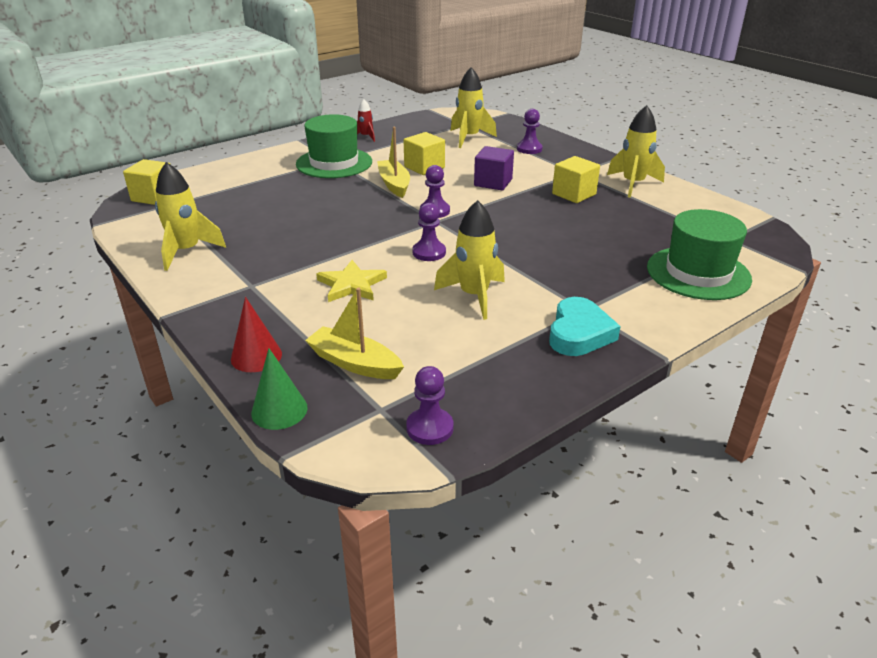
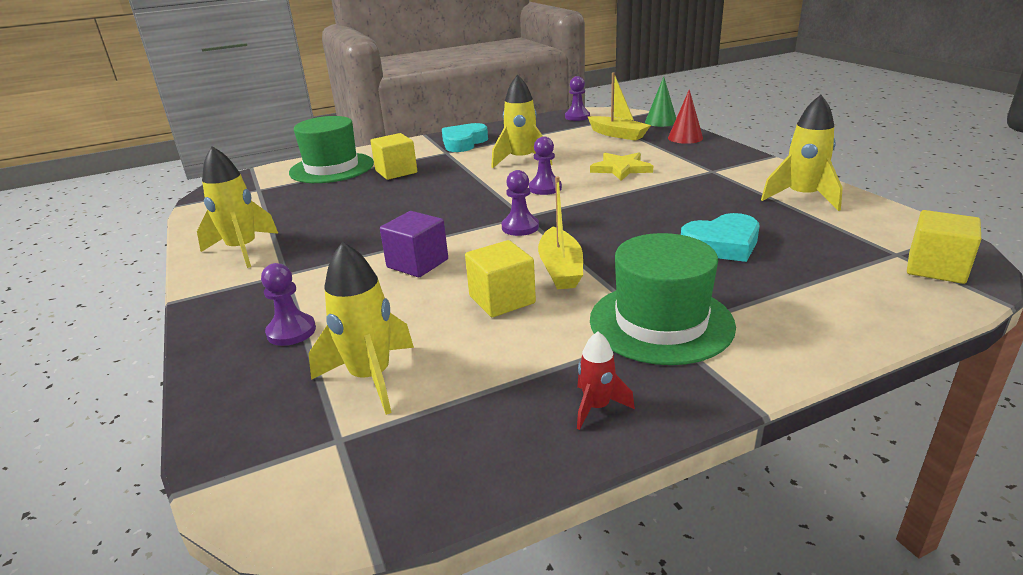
camera: 165 degrees left, 5 degrees down
yellow cube [552,156,600,203] -> yellow cube moved to [370,133,417,180]
none -> turquoise heart [681,213,760,262]

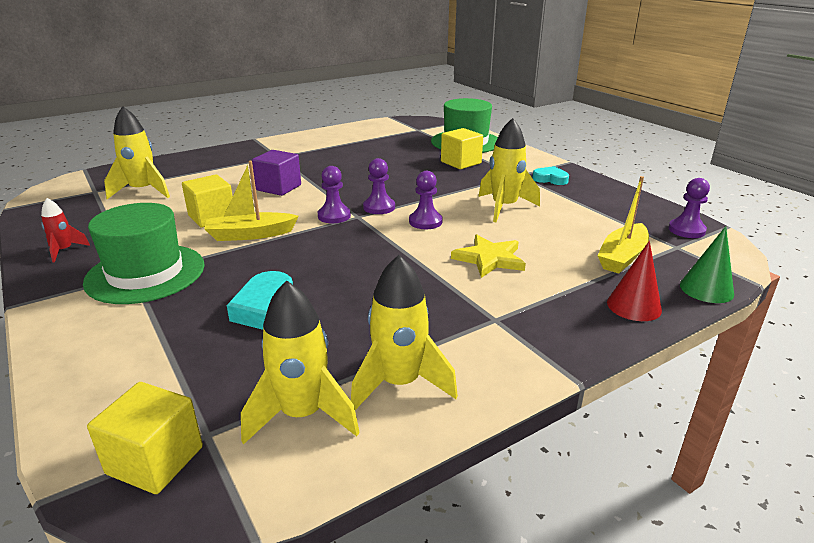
camera: 80 degrees right, 0 degrees up
yellow rocket [197,146,279,268] -> yellow rocket moved to [241,280,360,445]
purple pawn [261,263,316,346] -> purple pawn moved to [363,158,395,214]
turquoise heart [442,123,488,152] -> turquoise heart [532,166,569,185], size x0.62

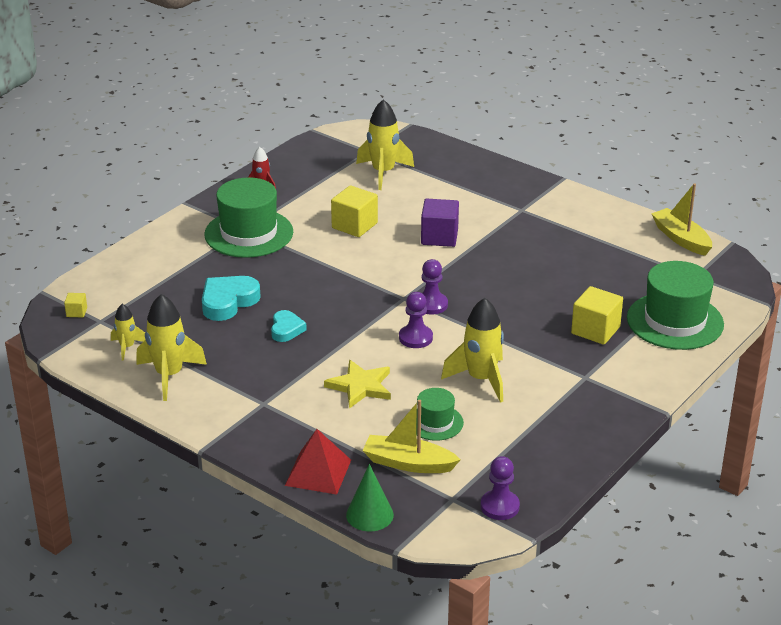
camera: 70 degrees right, 5 degrees up
yellow cube [87,382,203,494] -> yellow cube [64,293,87,317], size x0.49
yellow boat [205,161,299,241] -> yellow boat moved to [651,183,712,256]
yellow rocket [241,280,360,445] -> yellow rocket [111,304,145,361], size x0.55
purple pawn [318,166,351,223] -> none
turquoise heart [532,166,569,185] -> turquoise heart moved to [271,310,307,342]
red cone [607,241,662,321] -> red pyramid [285,429,351,495]
none -> green hat [416,388,464,441]

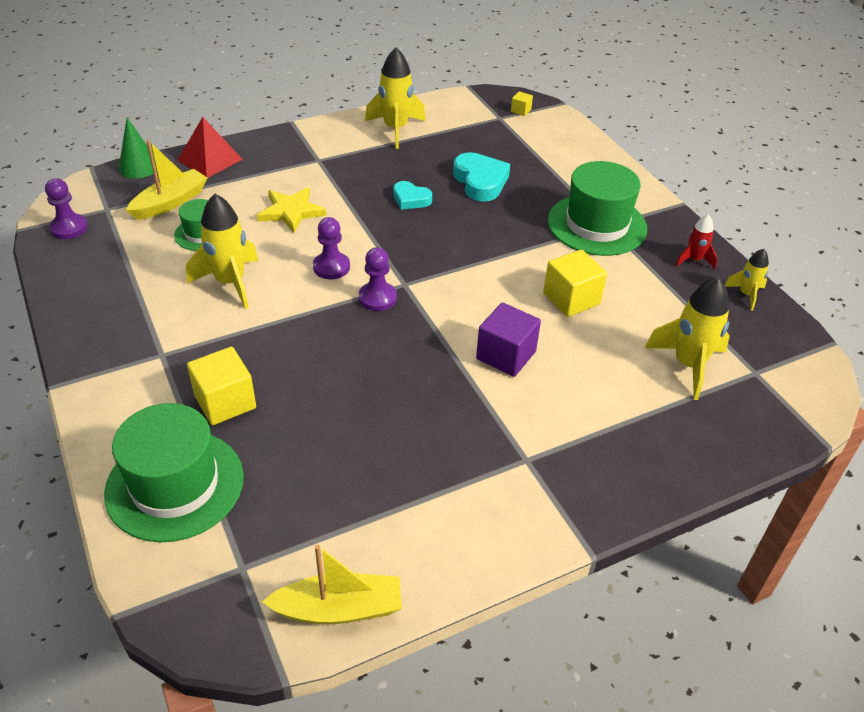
camera: 115 degrees right, 10 degrees up
yellow rocket [111,304,145,361] -> yellow rocket moved to [725,249,769,311]

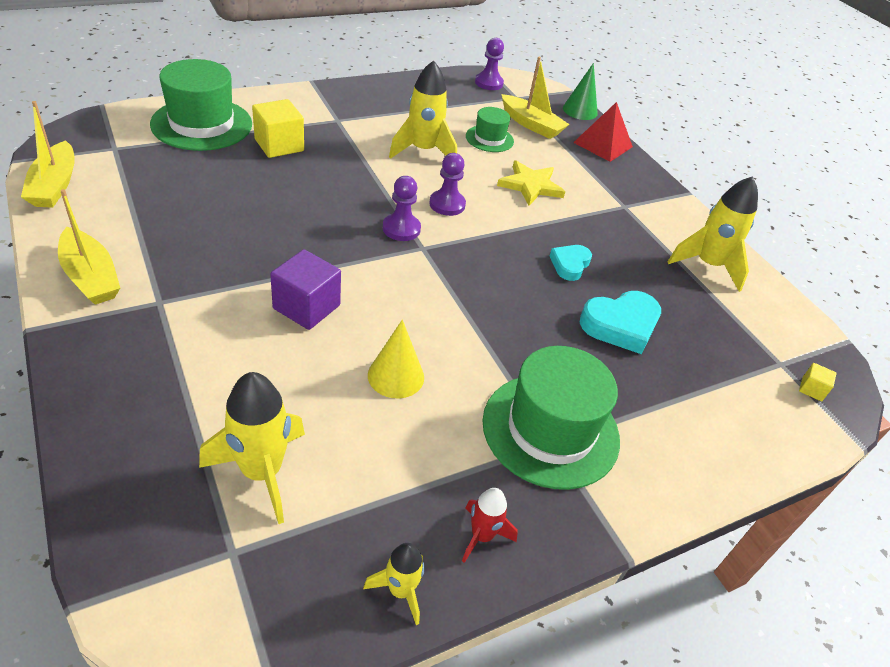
camera: 85 degrees right, 0 degrees up
yellow cube [543,250,607,317] -> yellow cone [368,320,424,398]
none -> yellow boat [58,189,120,305]

